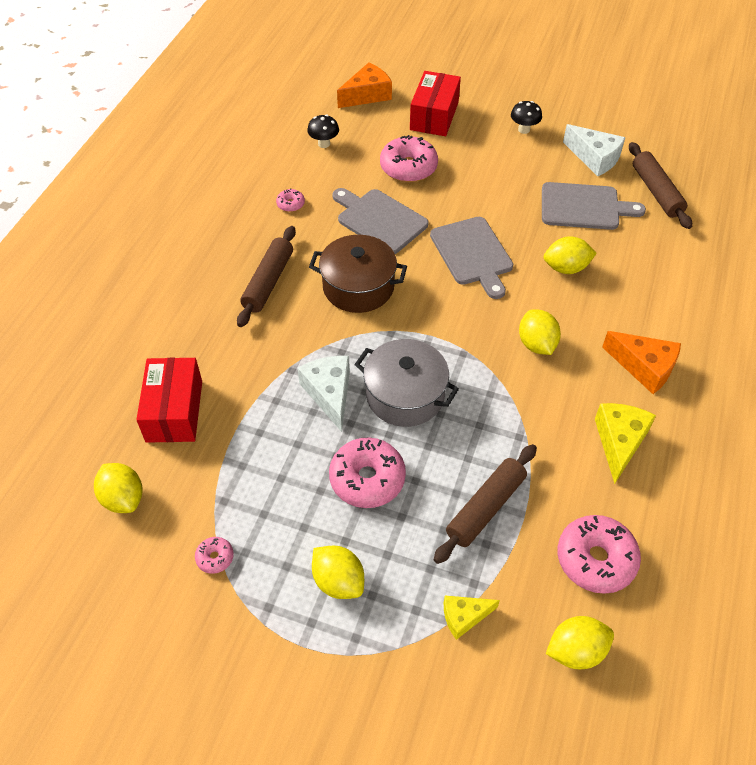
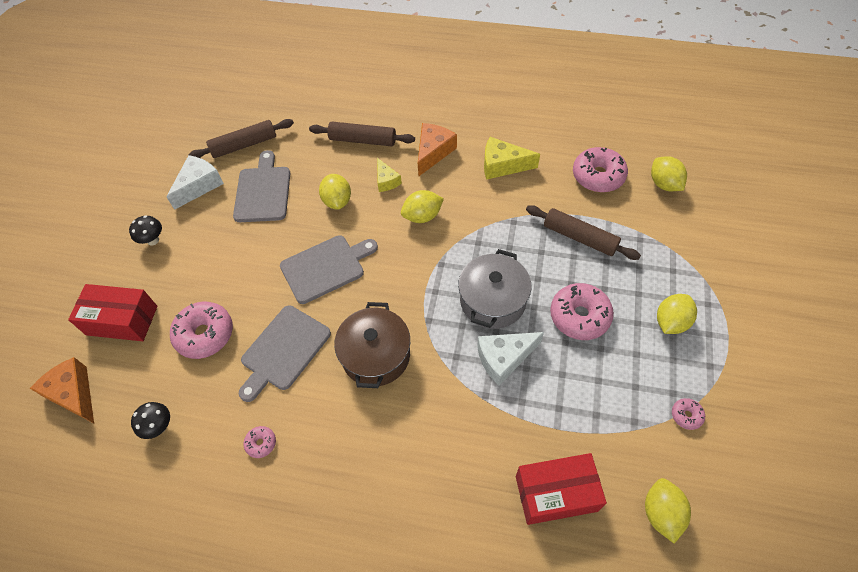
camera: 95 degrees left, 5 degrees up
yellow lemon [94,463,142,513] -> yellow lemon turned 45 degrees counterclockwise [645,478,691,543]
brown rolling pin [237,226,296,327] -> brown rolling pin moved to [309,122,415,146]
yellow cheese [444,596,500,640] -> yellow cheese moved to [377,158,402,192]

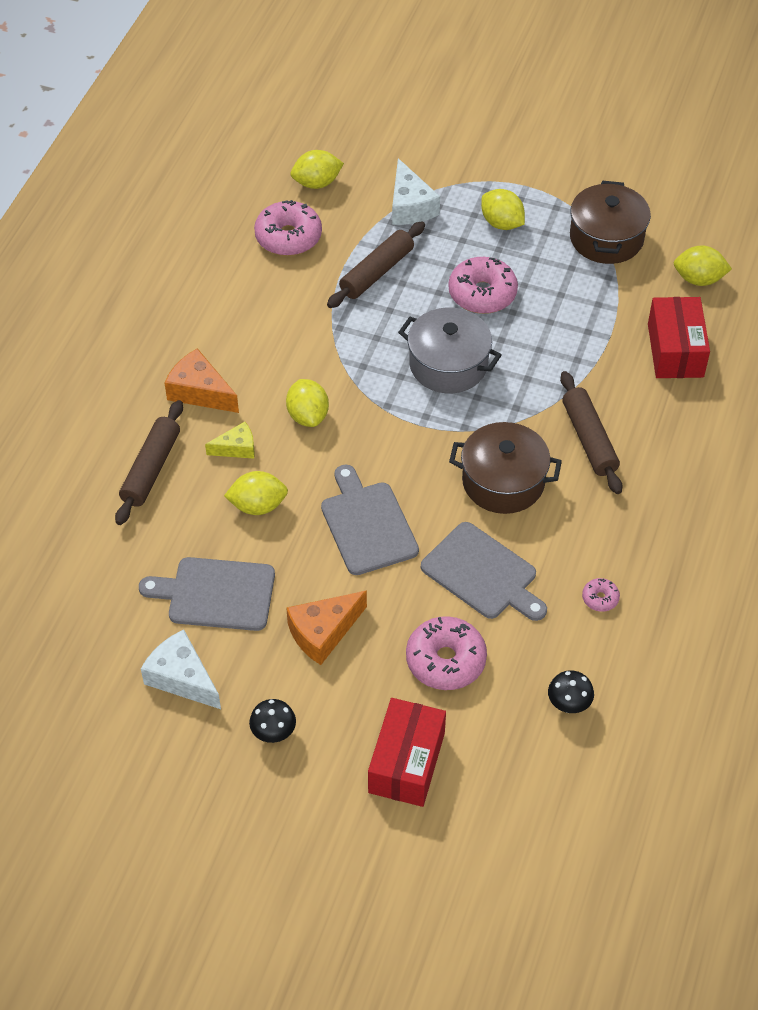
camera: 85 degrees left, 5 degrees down
orange cheese [30,357,94,423] -> orange cheese moved to [286,590,367,665]
brown rolling pin [189,119,294,158] -> brown rolling pin moved to [560,371,622,494]
white cheese [477,332,544,386] -> white cheese moved to [392,158,440,225]
yellow cheese [484,137,540,180] -> none
pink donut [672,398,705,430] -> brown pot [570,181,651,264]

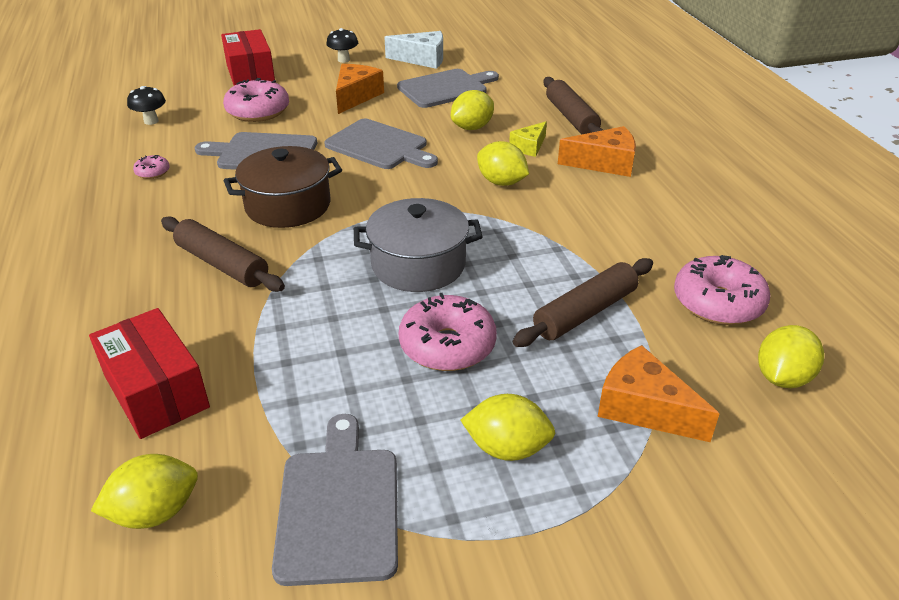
camera: 145 degrees right, 15 degrees down
brown rolling pin [327,222,425,308] -> brown rolling pin turned 45 degrees clockwise [513,258,653,347]
white cheese [392,158,440,225] -> orange cheese [598,345,719,442]
brown pot [570,181,651,264] -> grey cutting board [272,414,398,586]

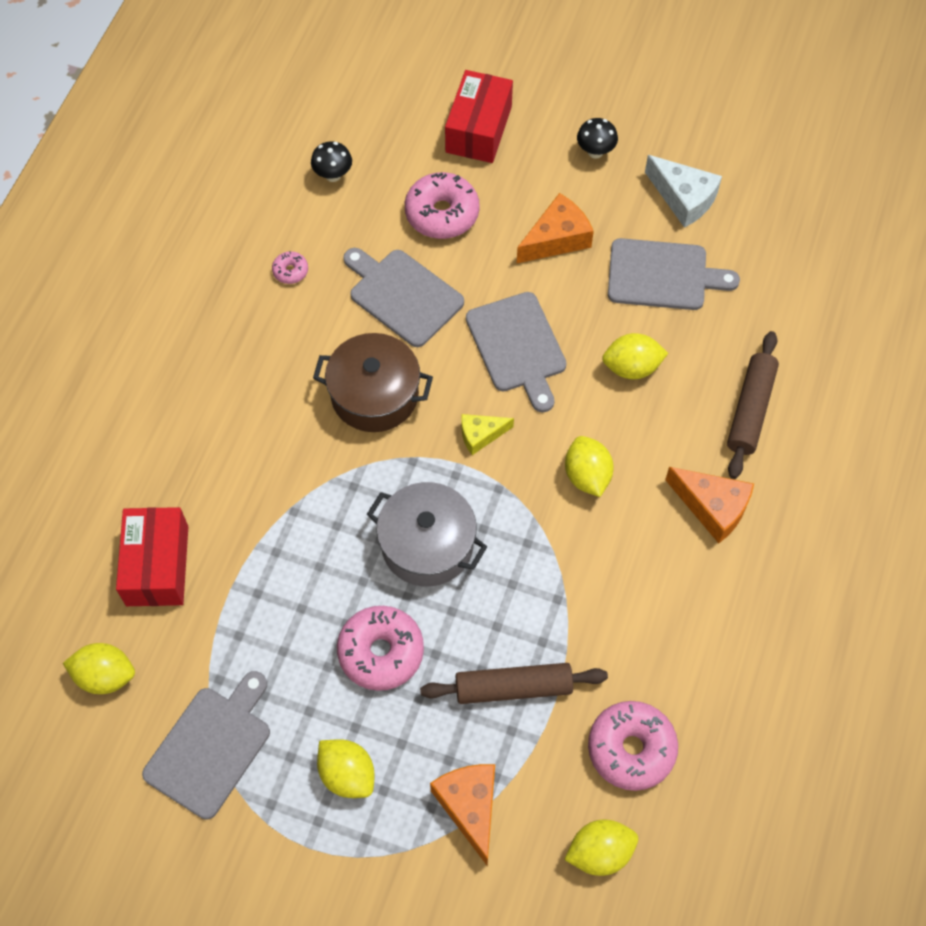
camera: 35 degrees right, 25 degrees up
brown rolling pin [161,216,285,292] -> none
yellow cheese [509,121,547,157] -> yellow cheese moved to [461,414,514,455]

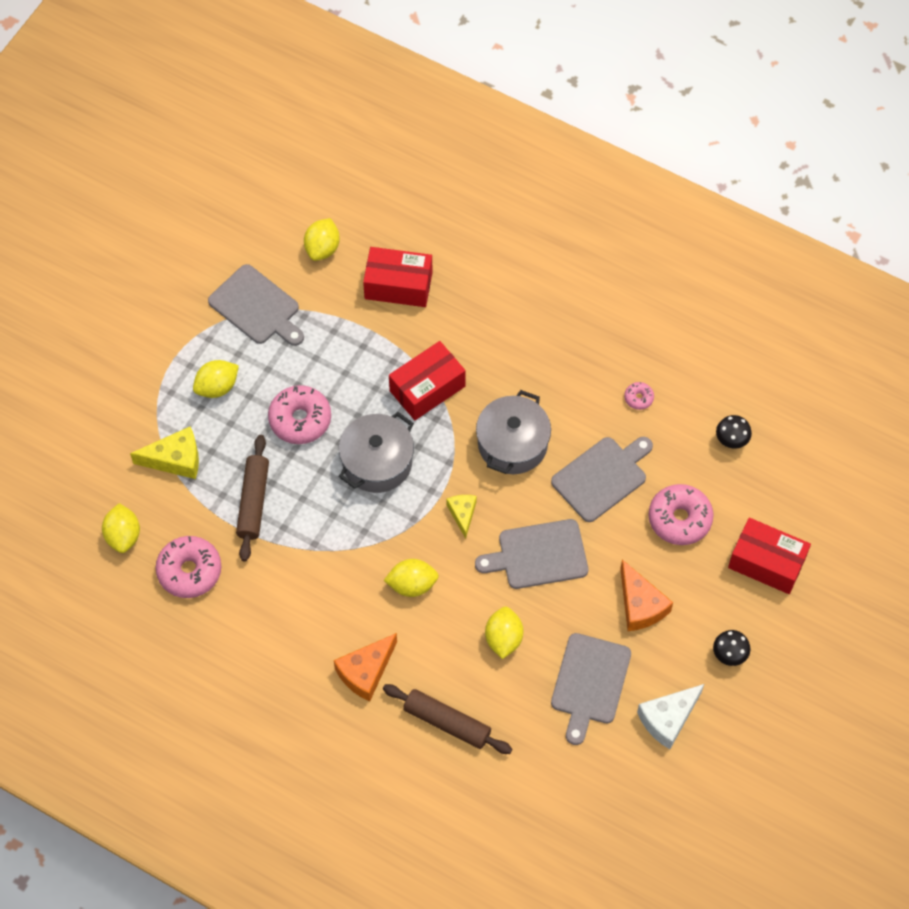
camera: 100 degrees right, 0 degrees up
brown pot [313,333,433,432] -> grey pot [476,390,551,474]
orange cheese [430,764,495,865] -> yellow cheese [130,426,199,479]
none -> red box [389,341,466,420]

